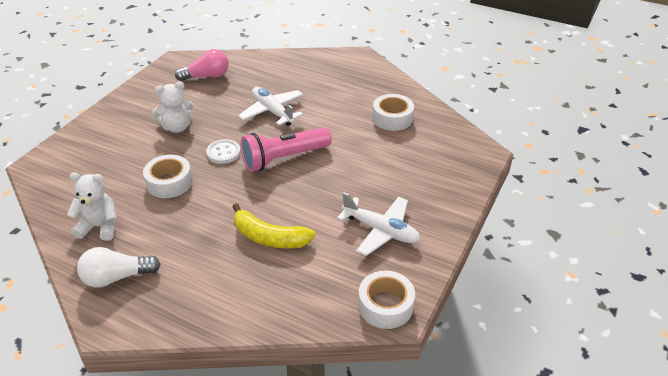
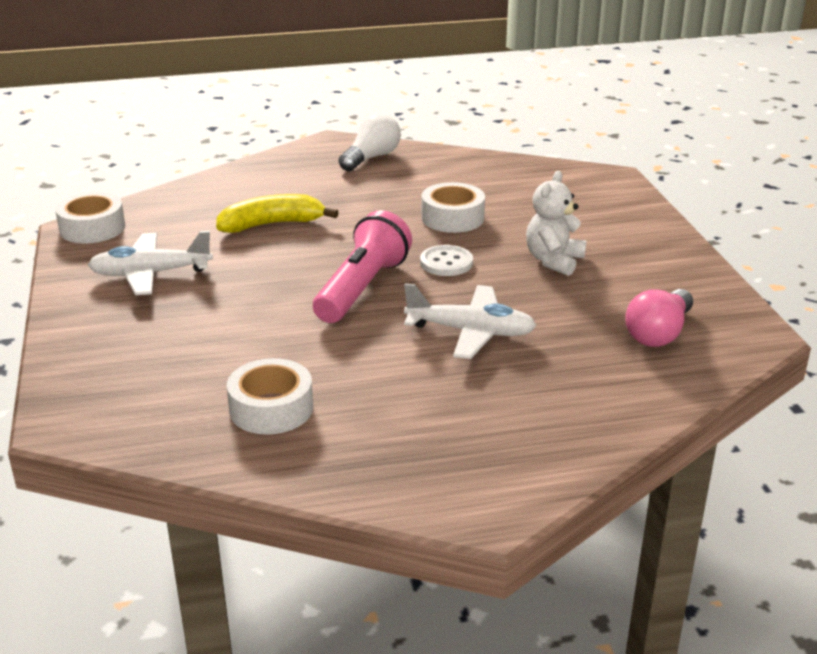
camera: 140 degrees right, 10 degrees down
white teddy bear [67,173,117,241] -> none

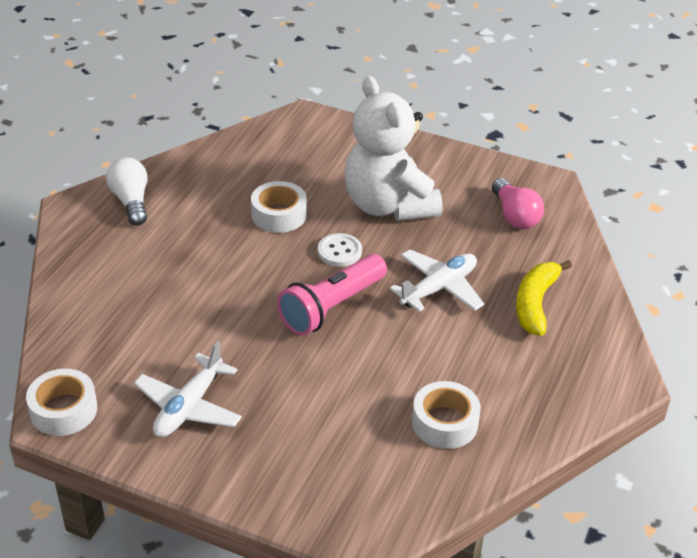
camera: 55 degrees left, 10 degrees up
yellow banana [216,194,339,233] -> yellow banana moved to [516,260,572,336]
pink flashlight [313,210,412,323] -> pink flashlight turned 105 degrees counterclockwise [277,254,387,336]
white teddy bear [526,171,586,276] -> white teddy bear [345,76,442,221], size x1.92

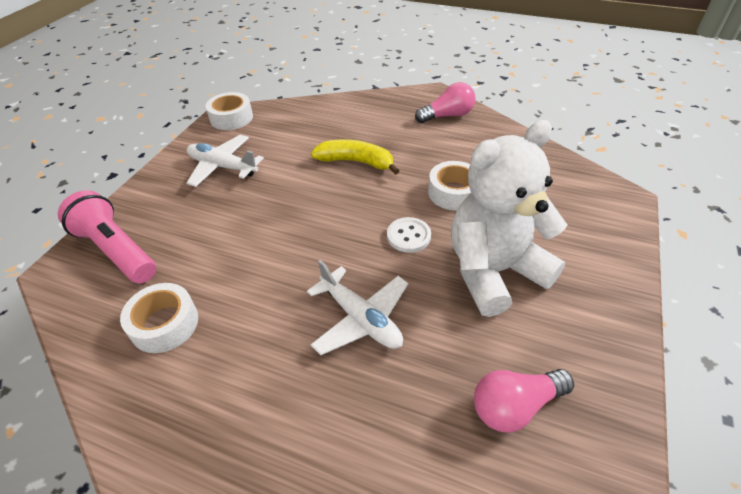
camera: 90 degrees right, 5 degrees up
white light bulb [106,157,148,225] -> pink light bulb [415,82,476,123]
pink flashlight [277,254,387,336] -> pink flashlight moved to [58,190,156,283]
yellow banana [516,260,572,336] -> yellow banana moved to [311,139,400,175]

